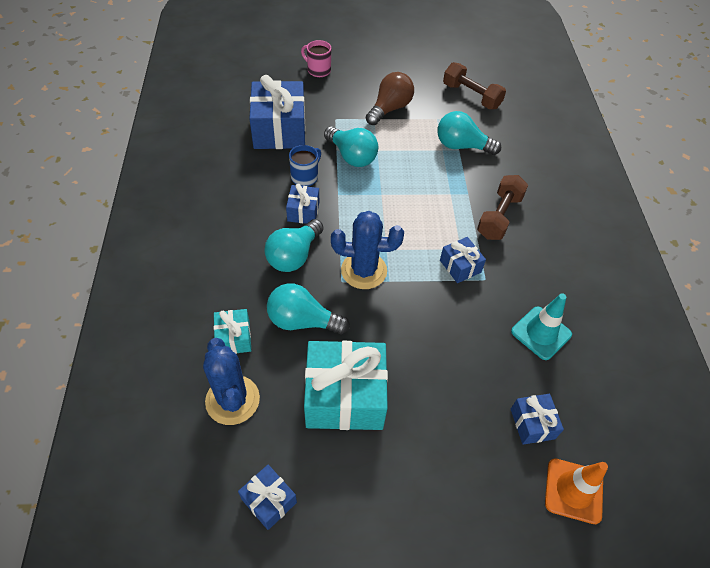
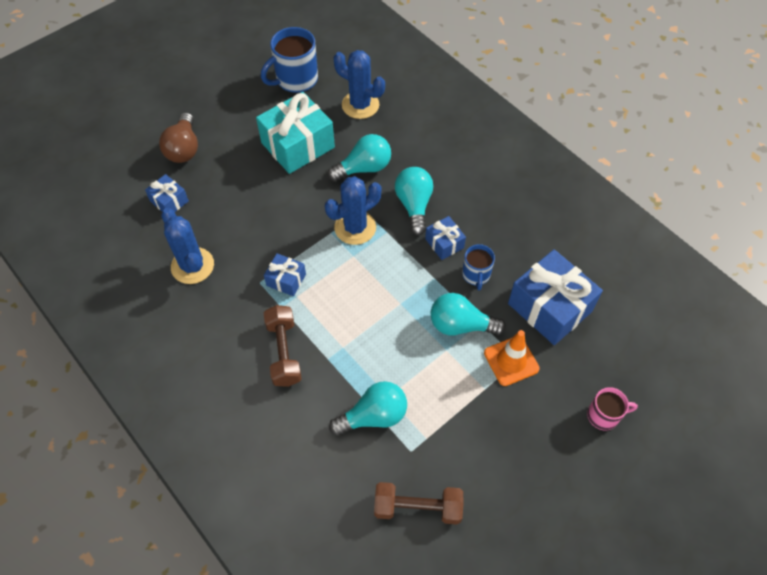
camera: 145 degrees right, 5 degrees up
turquoise gift [214,309,251,354] -> none
blue gift [238,465,297,530] -> blue mug [261,27,318,93]
brown light bulb [366,72,414,125] -> brown light bulb moved to [159,112,198,163]
turquoise traffic cone [511,293,572,360] -> blue cactus [161,208,214,284]
orange traffic cone [545,458,608,524] -> orange traffic cone moved to [484,330,540,386]

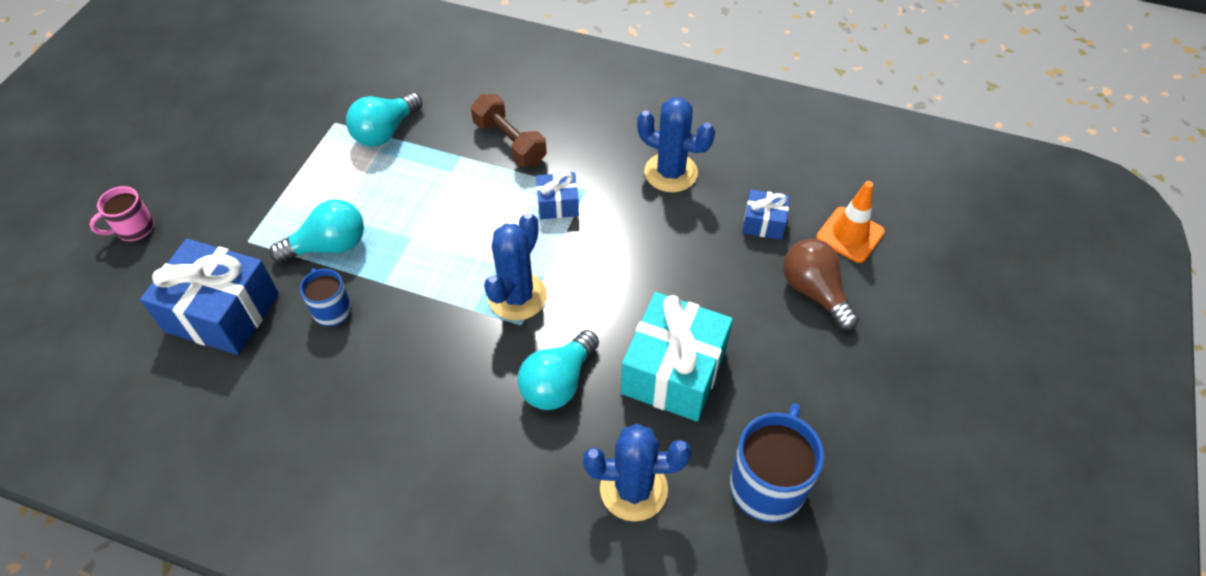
camera: 150 degrees right, 5 degrees down
brown dumbbell [374,482,464,525] -> none
turquoise light bulb [395,167,433,235] -> none
blue gift [425,216,466,260] -> none
orange traffic cone [484,330,540,386] -> orange traffic cone moved to [816,181,885,263]

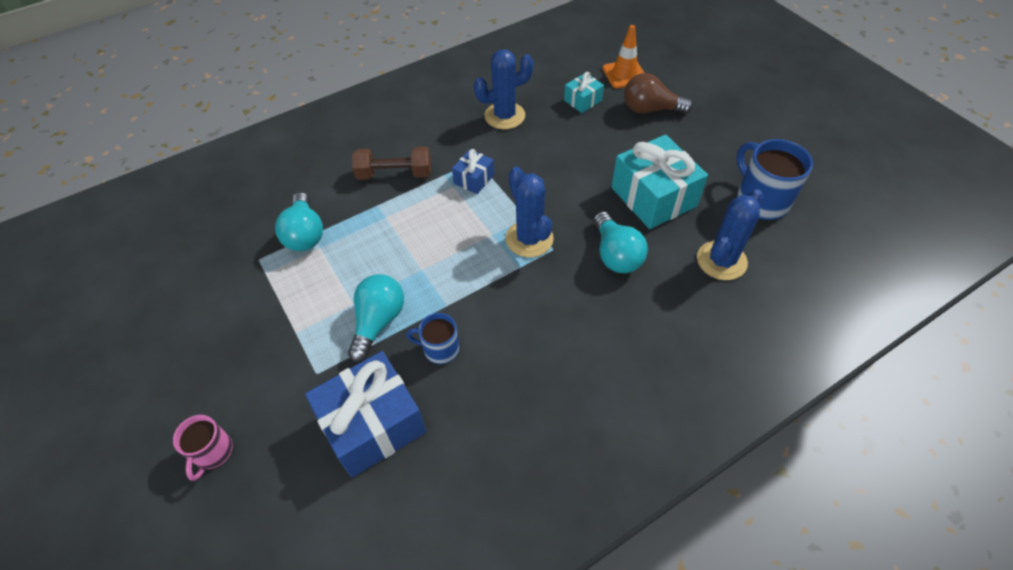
camera: 50 degrees left, 0 degrees up
blue gift [742,189,790,240] -> turquoise gift [564,72,604,113]

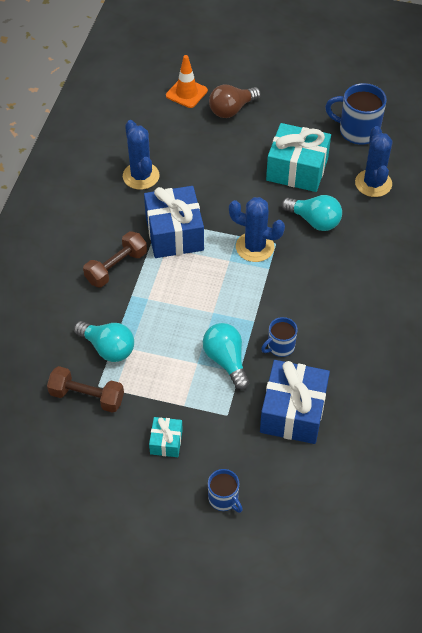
camera: 45 degrees left, 0 degrees up
pink mug [173,415,233,481] -> blue mug [208,469,243,513]
blue gift [452,149,494,194] -> blue gift [144,186,204,258], size x2.01
blue cactus [474,50,534,129] -> blue cactus turned 45 degrees counterclockwise [123,120,160,190]
turquoise gift [564,72,604,113] -> turquoise gift moved to [149,417,183,457]
none -> brown dumbbell [47,366,124,413]

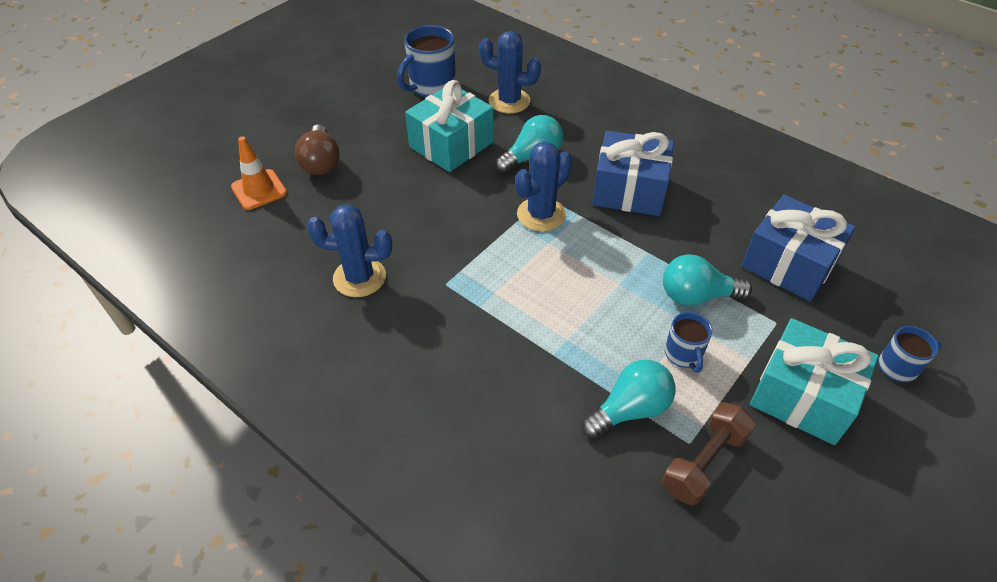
camera: 65 degrees left, 5 degrees down
brown dumbbell [83,231,147,287] -> none
blue gift [144,186,204,258] -> blue gift moved to [592,131,674,216]
turquoise gift [149,417,183,457] -> turquoise gift [750,318,878,445], size x2.01
blue mug [261,317,298,357] -> blue mug moved to [665,312,712,373]

